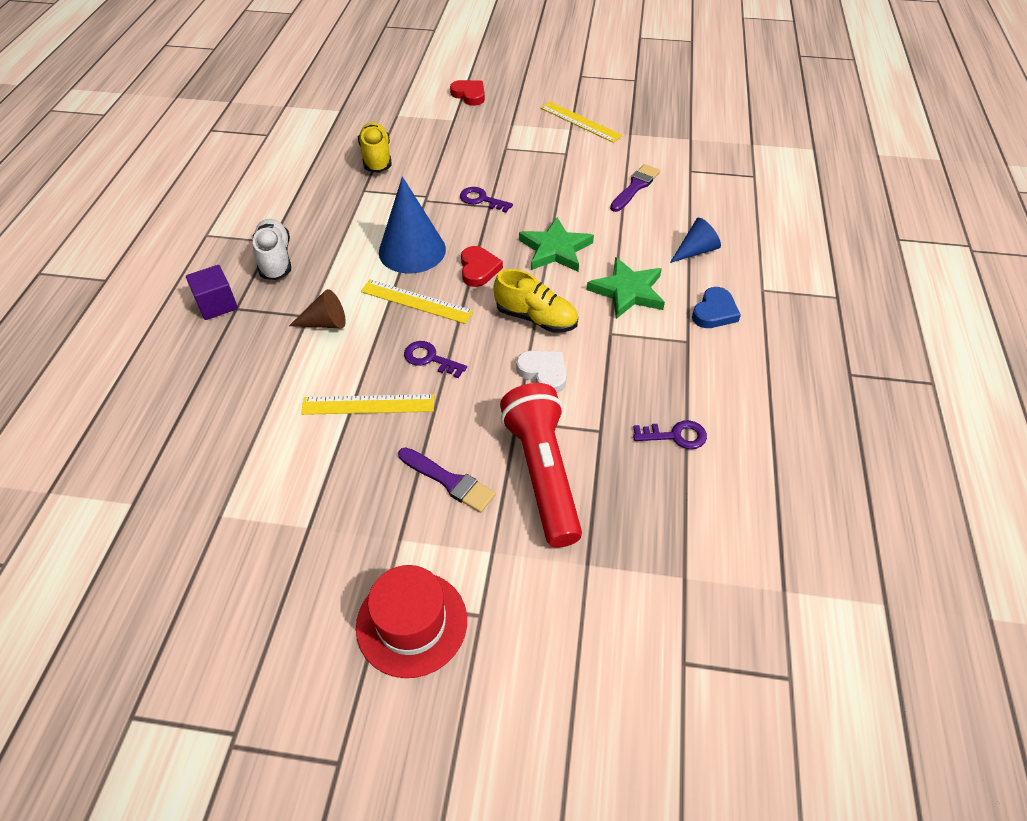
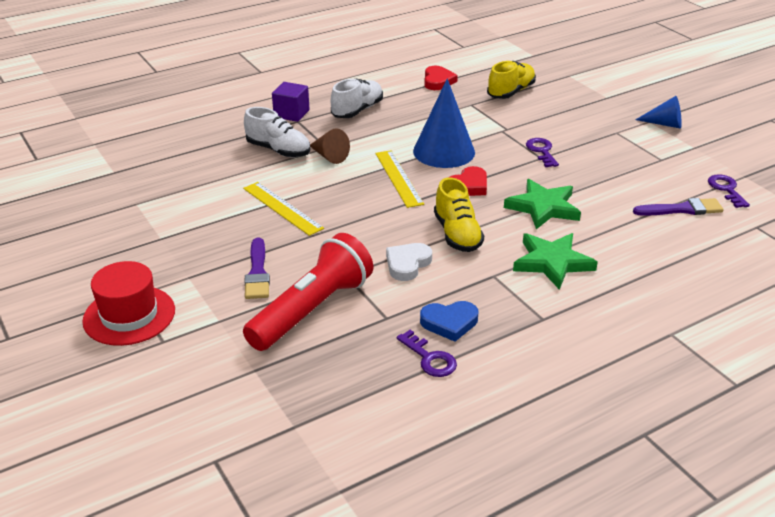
camera: 50 degrees right, 15 degrees down
purple key [404,341,467,378] -> purple key moved to [708,174,750,208]
red heart [450,80,485,106] -> red heart moved to [424,66,458,90]
white heart [516,351,566,393] -> white heart turned 150 degrees counterclockwise [386,243,432,281]
yellow ruler [540,102,623,143] -> none
blue cone [670,218,721,263] -> blue cone moved to [635,96,682,129]
blue heart [692,287,741,328] -> blue heart moved to [420,301,478,342]
none -> white shoe [244,107,310,157]

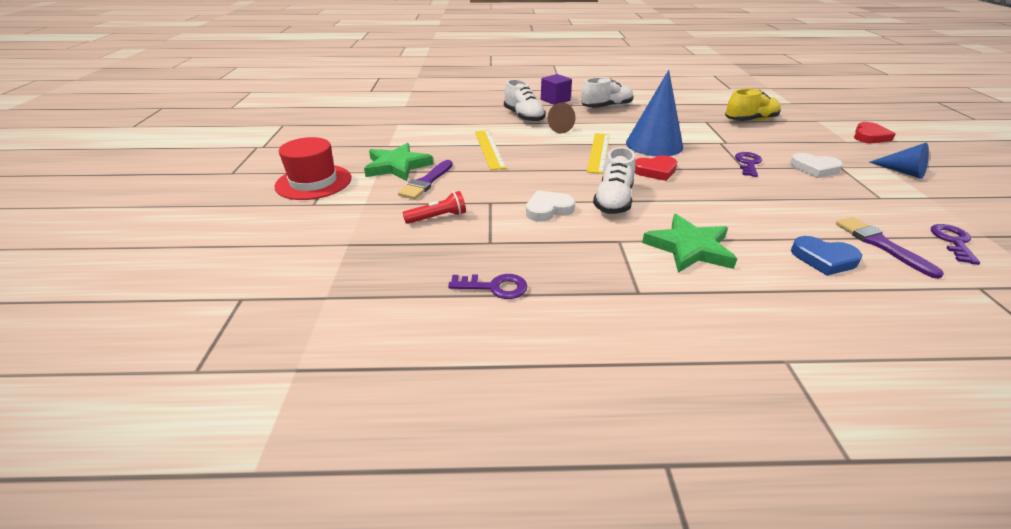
camera: 30 degrees right, 0 degrees up
red flashlight [243,233,373,351] -> red flashlight [403,191,466,224], size x0.45
purple key [397,330,457,377] -> purple key turned 75 degrees counterclockwise [448,274,528,299]
blue heart [420,301,478,342] -> blue heart moved to [791,236,862,276]
red heart [424,66,458,90] -> red heart moved to [854,122,895,143]
yellow shoe [434,177,484,252] -> white shoe [593,147,636,214]
green star [504,179,581,229] -> green star moved to [364,143,433,181]
purple brush [633,198,724,216] -> purple brush turned 135 degrees counterclockwise [836,217,944,279]
none -> white heart [790,153,843,178]

